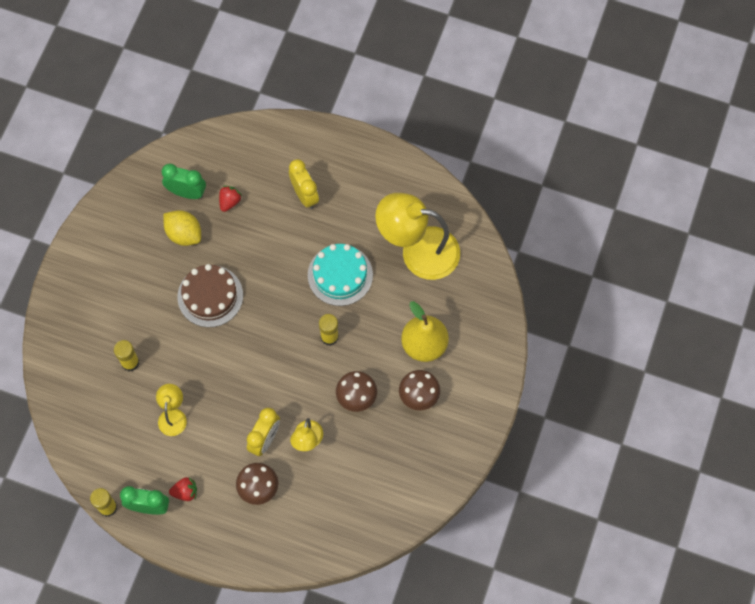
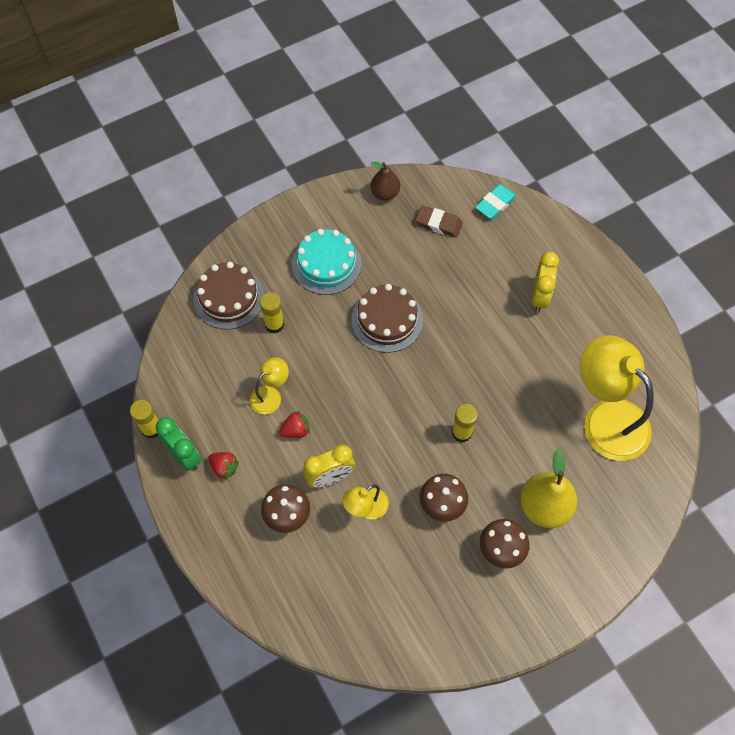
camera: 40 degrees right, 5 degrees down
green clock [162,164,206,199] -> brown eraser [416,206,463,238]
yellow lemon [163,210,201,246] -> none
red strawberry [219,186,242,212] -> red strawberry moved to [279,411,310,438]
turquoise cake [308,244,373,306] -> turquoise cake moved to [292,229,362,295]
none -> brown cake [193,262,264,330]
none -> brown pear [371,162,400,200]
none -> turquoise eraser [475,184,517,219]

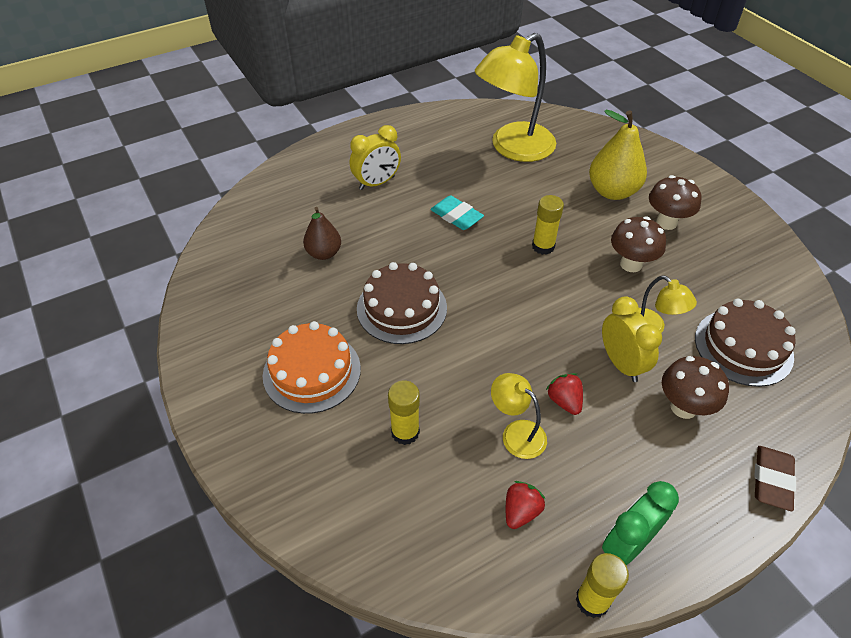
camera: 90 degrees left, 15 degrees down
brown cake [193,262,264,330] -> brown cake moved to [695,299,796,387]
red strawberry [208,452,239,480] -> red strawberry moved to [506,481,545,529]
turquoise cake [292,229,362,295] -> orange cake [263,321,361,414]
brown pear [371,162,400,200] -> brown pear moved to [303,207,341,260]
brown eraser [416,206,463,238] -> brown eraser moved to [754,446,796,511]
turquoise eraser [475,184,517,219] -> turquoise eraser moved to [430,195,484,230]
yellow clock [531,252,559,312] -> yellow clock turned 135 degrees clockwise [350,125,401,190]

